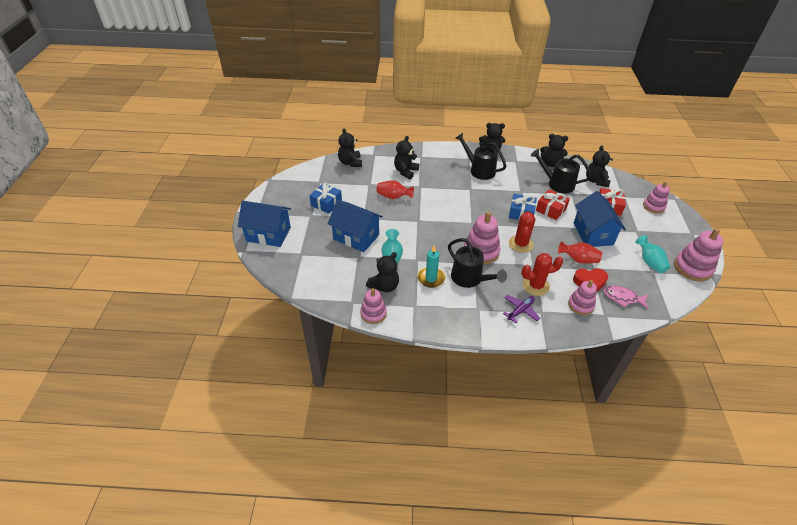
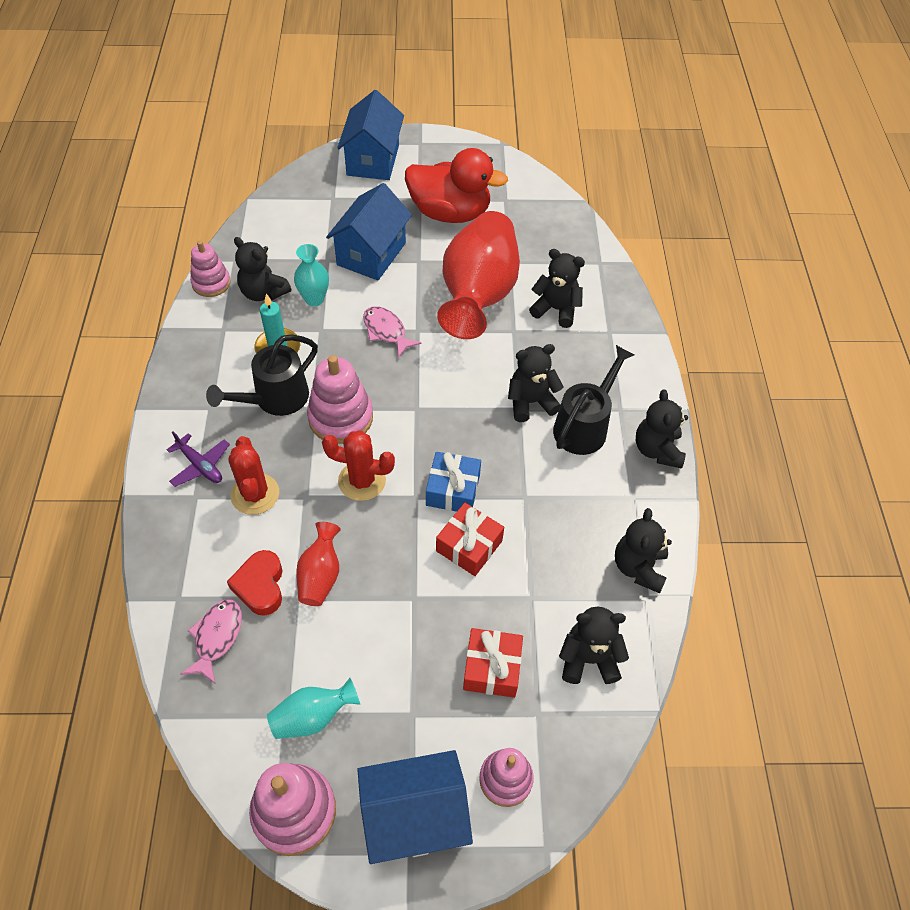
camera: 85 degrees right, 10 degrees up
blue gift [309,183,342,214] -> red duck [405,148,508,223]
black teddy bear [338,128,362,167] -> black teddy bear moved to [508,344,564,422]
red vase [377,180,414,199] -> red vase [437,211,520,339], size x2.23
black watering can [530,149,592,193] -> none
pink stacking toy [568,280,597,315] -> none
blue house [574,191,626,247] -> blue house moved to [357,750,473,864]
none -> pink fish [363,306,422,358]

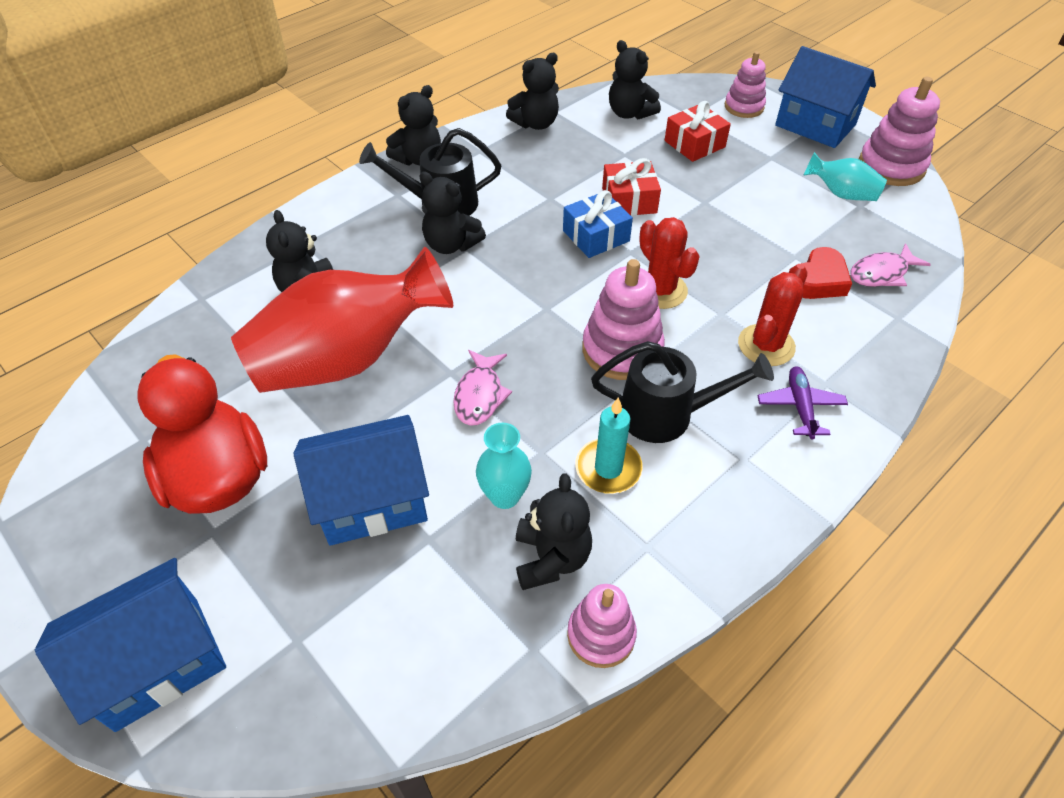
camera: 130 degrees left, 5 degrees down
red vase [296,522,341,606] -> none

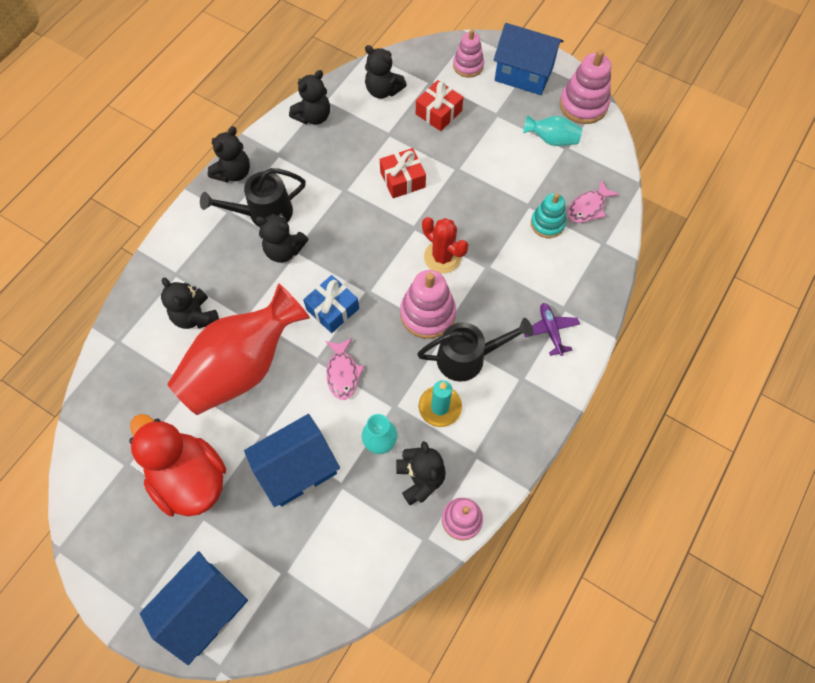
camera: 15 degrees left, 15 degrees up
blue gift [563,190,633,258] -> blue gift moved to [303,275,359,333]
red cactus [738,264,808,366] -> none
red heart [801,247,852,299] -> turquoise stacking toy [531,193,566,238]

